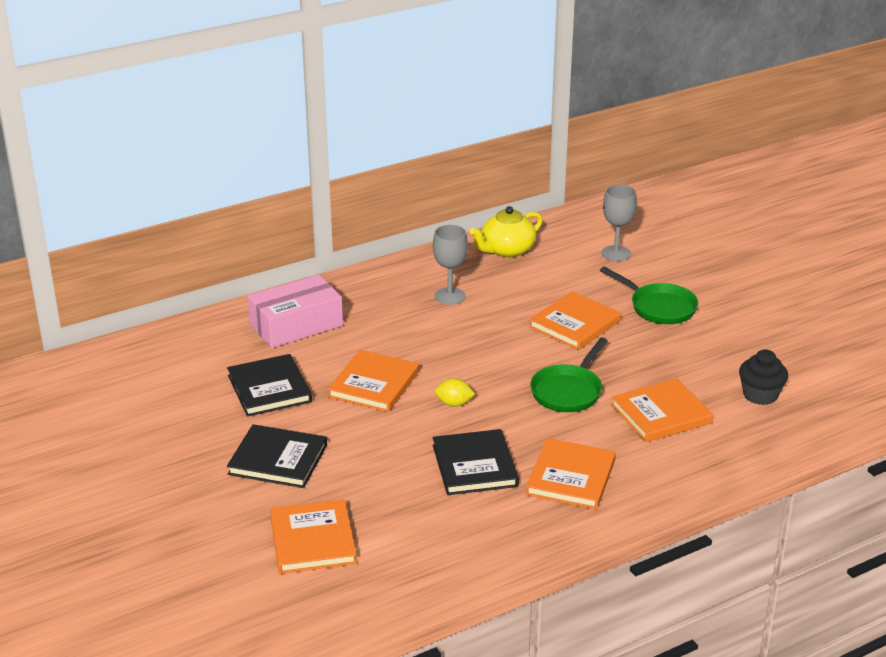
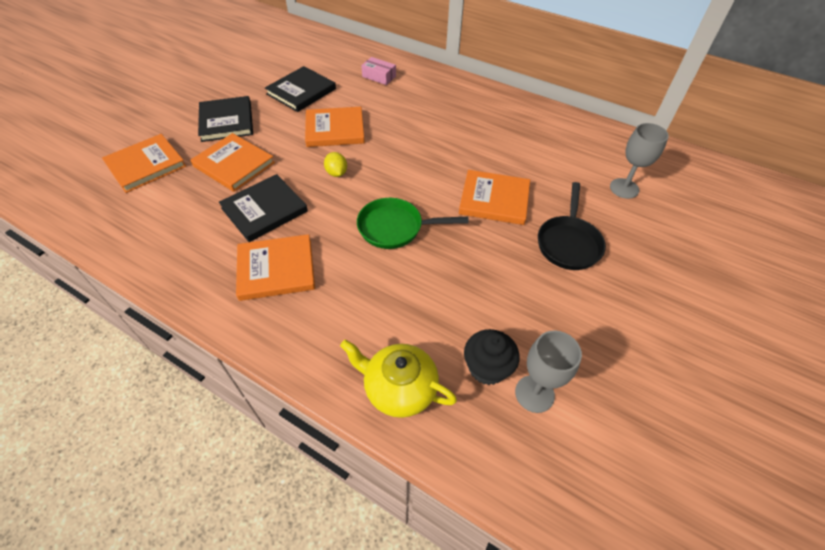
camera: 60 degrees right, 20 degrees up
pink box [248,274,343,348] -> pink box [361,57,396,85], size x0.51
grey goblet [433,225,468,305] -> grey goblet moved to [515,330,582,413]
yellow teapot [470,206,542,258] -> yellow teapot moved to [340,340,457,418]
green pan [600,267,698,324] -> black pan [538,182,606,270]
orange book [611,378,713,442] -> orange book moved to [191,133,275,192]

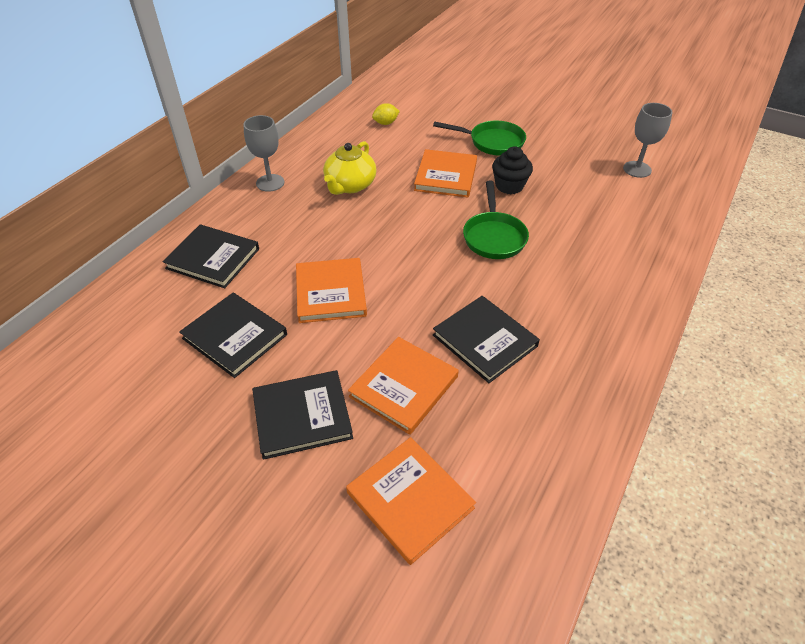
camera: 90 degrees left, 5 degrees down
orange book [236,234,315,301] -> none
yellow lemon [324,152,347,177] -> yellow lemon moved to [372,103,400,125]
yellow teapot [340,340,457,418] -> yellow teapot moved to [323,141,376,195]
pink box [361,57,396,85] -> black book [163,224,259,288]
black cupcake [464,329,520,385] -> black cupcake moved to [492,147,533,194]
black pan [538,182,606,270] -> green pan [433,121,526,156]
grey goblet [610,123,669,199] -> grey goblet moved to [243,115,284,192]

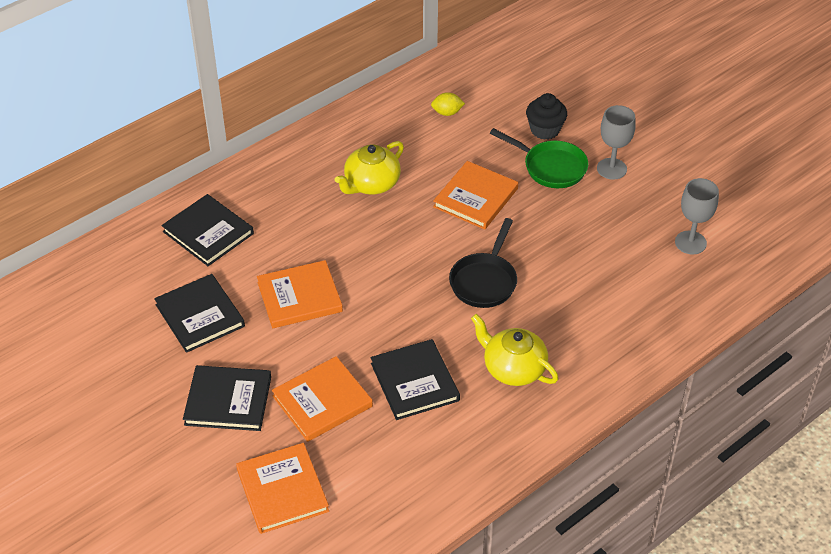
camera: 20 degrees right, 0 degrees up
grey goblet [243,115,284,192] -> grey goblet moved to [597,105,636,180]
orange book [296,258,367,323] -> orange book turned 60 degrees clockwise [257,260,343,328]
green pan [463,180,529,259] -> black pan [449,218,517,308]
black cupcake [492,147,533,194] -> black cupcake moved to [526,93,567,140]
none -> yellow teapot [471,314,558,386]

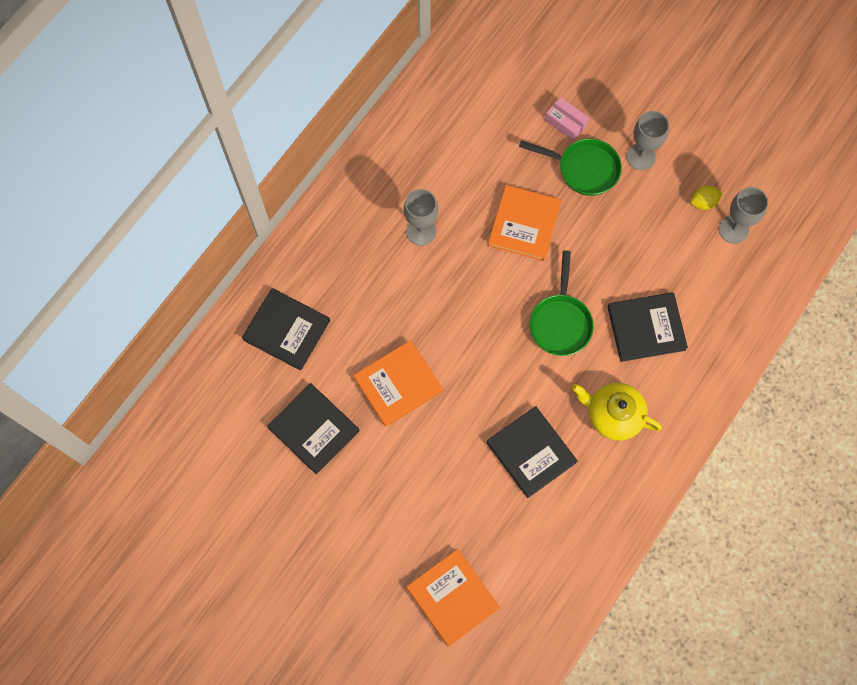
camera: 15 degrees left, 25 degrees up
black book [183,365,271,431] -> black book moved to [607,292,688,362]
orange book [272,356,373,442] -> none
yellow teapot [335,141,404,195] -> grey goblet [404,189,438,246]
yellow lemon [431,92,465,116] -> yellow lemon moved to [690,186,723,210]
black pan [449,218,517,308] -> green pan [529,251,594,356]
black cupcake [526,93,567,140] -> pink box [545,97,589,141]

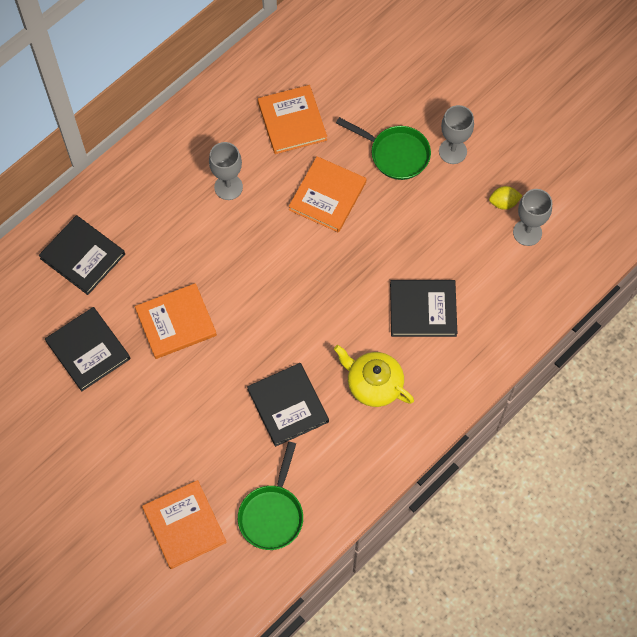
camera: 10 degrees right, 5 degrees down
green pan [529,251,594,356] -> green pan moved to [238,442,303,550]
pink box [545,97,589,141] -> none
none -> orange book [258,85,327,154]

